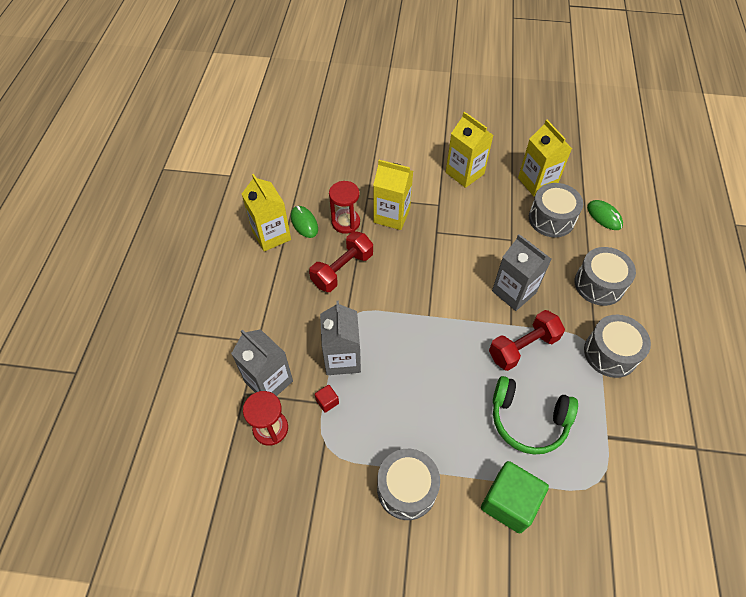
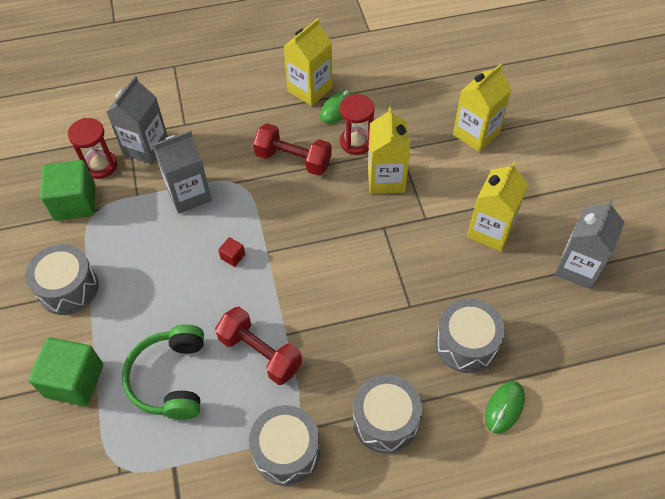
camera: 70 degrees right, 0 degrees up
red cube [315,385,339,413] -> red cube moved to [218,237,245,267]
grey carton [492,234,552,311] -> grey carton moved to [555,200,624,289]
yellow carton [518,120,572,196] -> yellow carton moved to [453,64,512,152]
none -> green cube [40,160,95,221]

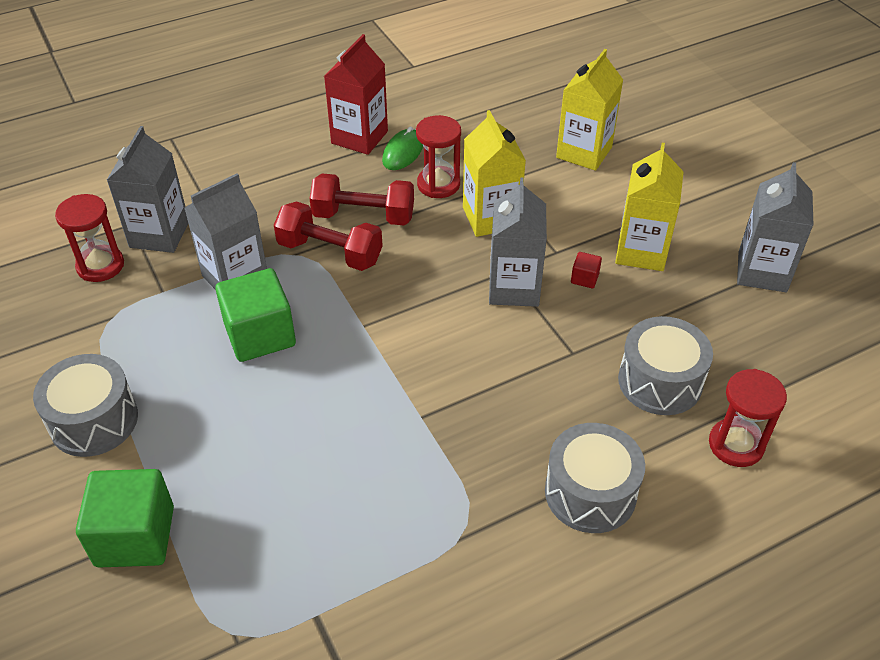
camera: 15 degrees left, 10 degrees down
green cube [40,160,95,221] -> green cube moved to [215,268,296,362]
green headphones [122,325,204,420] -> none
red dumbbell [215,307,302,385] -> red dumbbell moved to [274,202,383,271]
red cube [218,237,245,267] -> red cube moved to [571,252,602,288]
grey drum [249,405,320,486] -> none
yellow carton [283,18,332,106] -> red carton [324,34,388,155]
green mouse [485,381,525,434] -> red hourglass [709,369,787,467]
none -> grey carton [489,177,547,307]

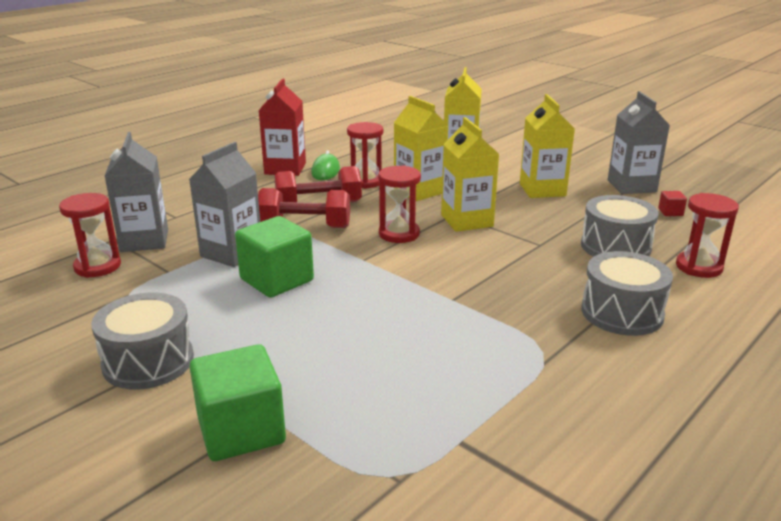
camera: 20 degrees left, 20 degrees down
grey carton [489,177,547,307] -> yellow carton [441,117,499,232]
red cube [571,252,602,288] -> red cube moved to [658,191,687,216]
none -> red hourglass [378,165,421,243]

